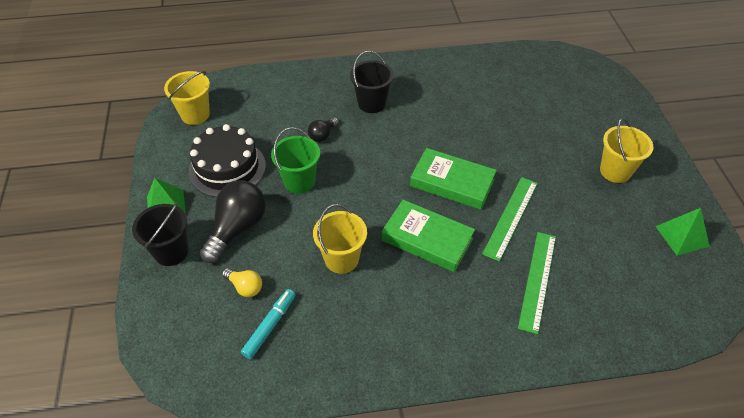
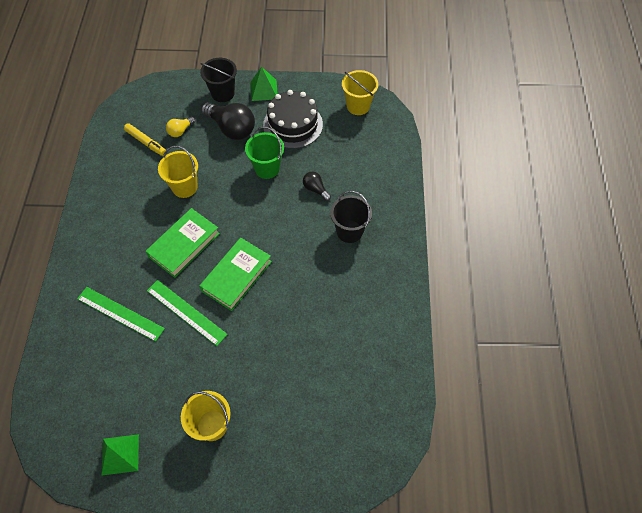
camera: 100 degrees right, 10 degrees up
turquoise marker [241,289,296,359] -> yellow marker [124,123,166,156]

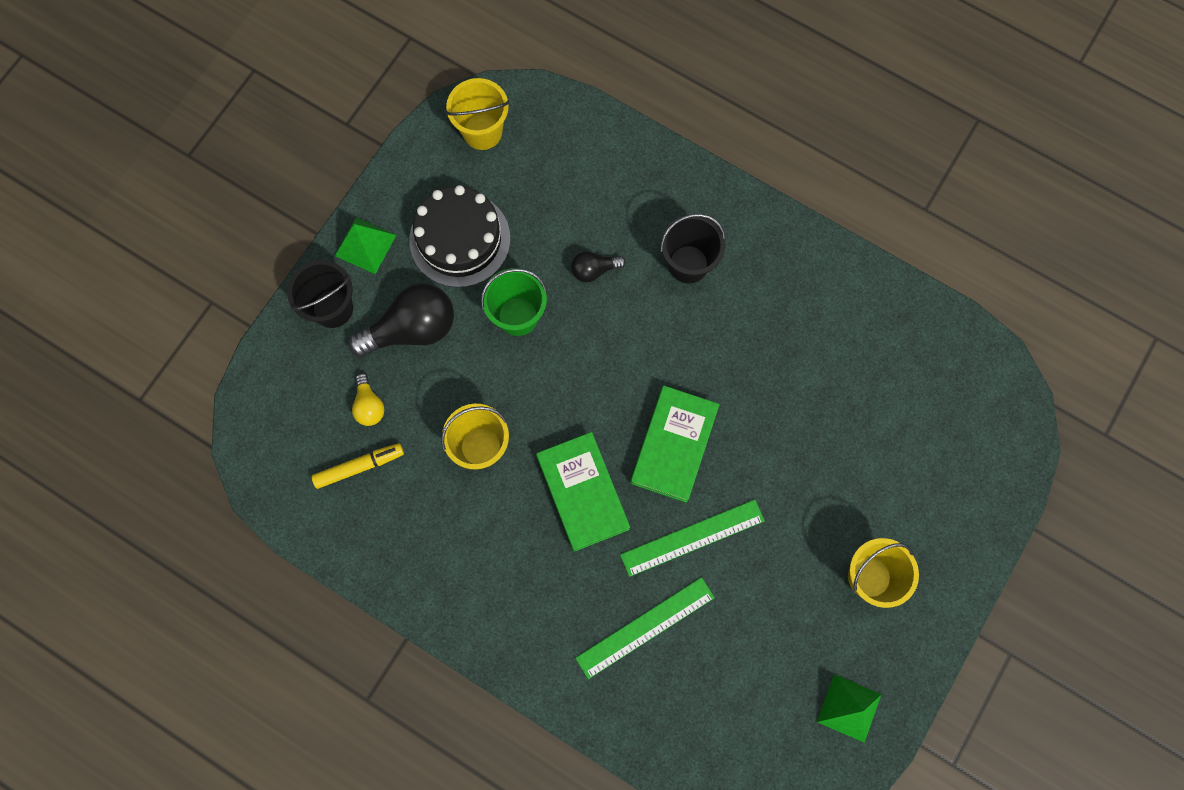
camera: 60 degrees left, 15 degrees up
green book [199,238,272,311] -> green book turned 45 degrees clockwise [630,386,720,503]

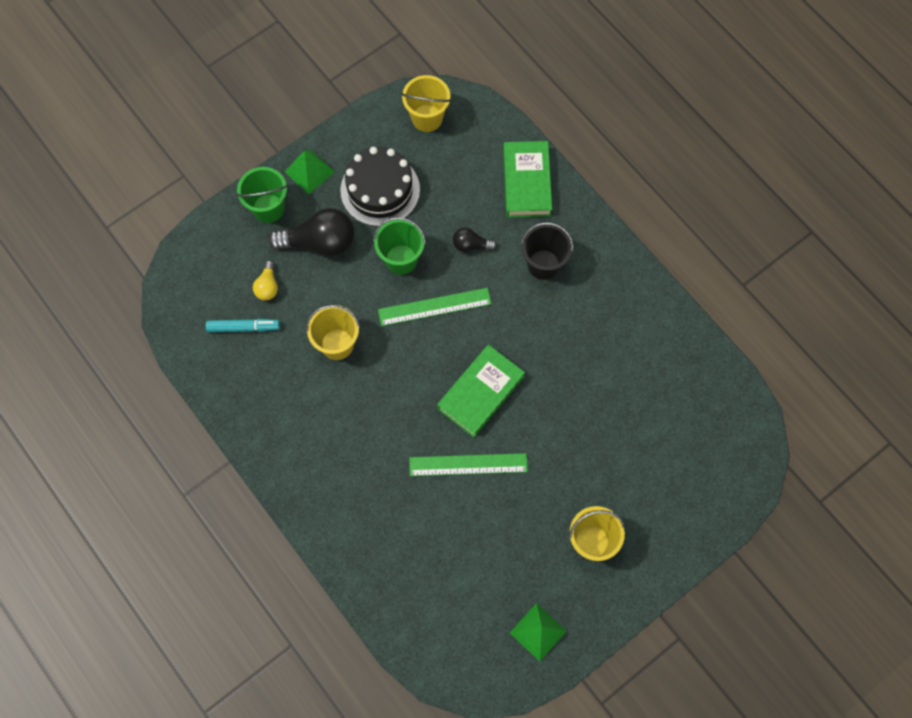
camera: 20 degrees right, 5 degrees down
black bucket [287,260,353,328] -> green bucket [236,167,288,223]
yellow marker [311,443,404,489] -> turquoise marker [206,319,280,332]
green book [536,432,630,552] -> green book moved to [503,141,552,218]
green ruler [575,577,715,679] -> green ruler moved to [378,288,492,326]

